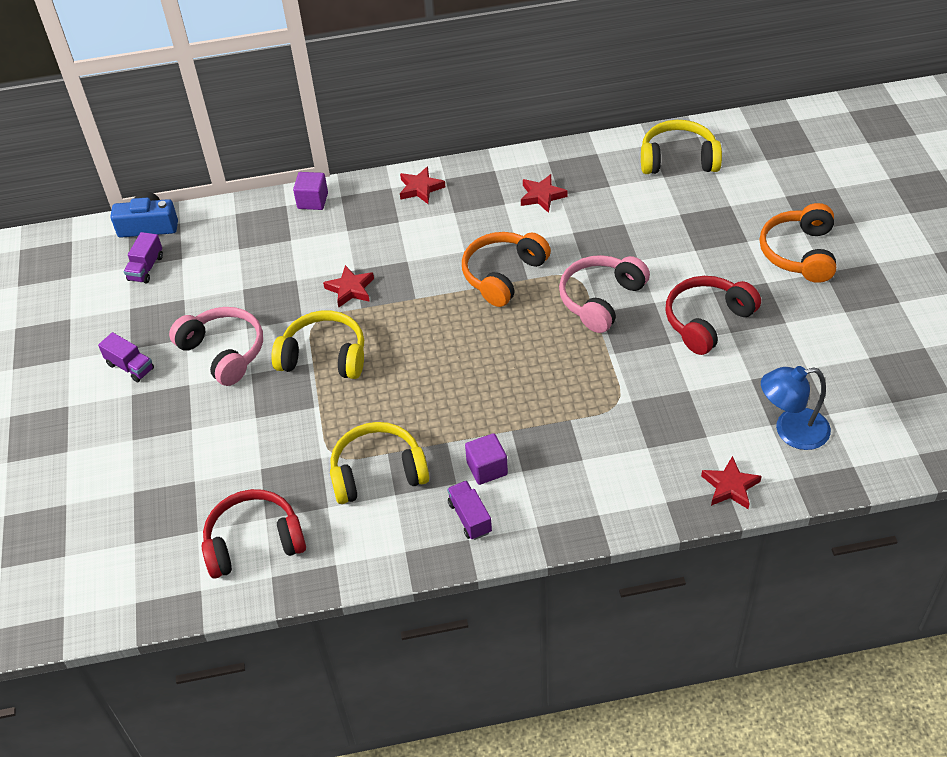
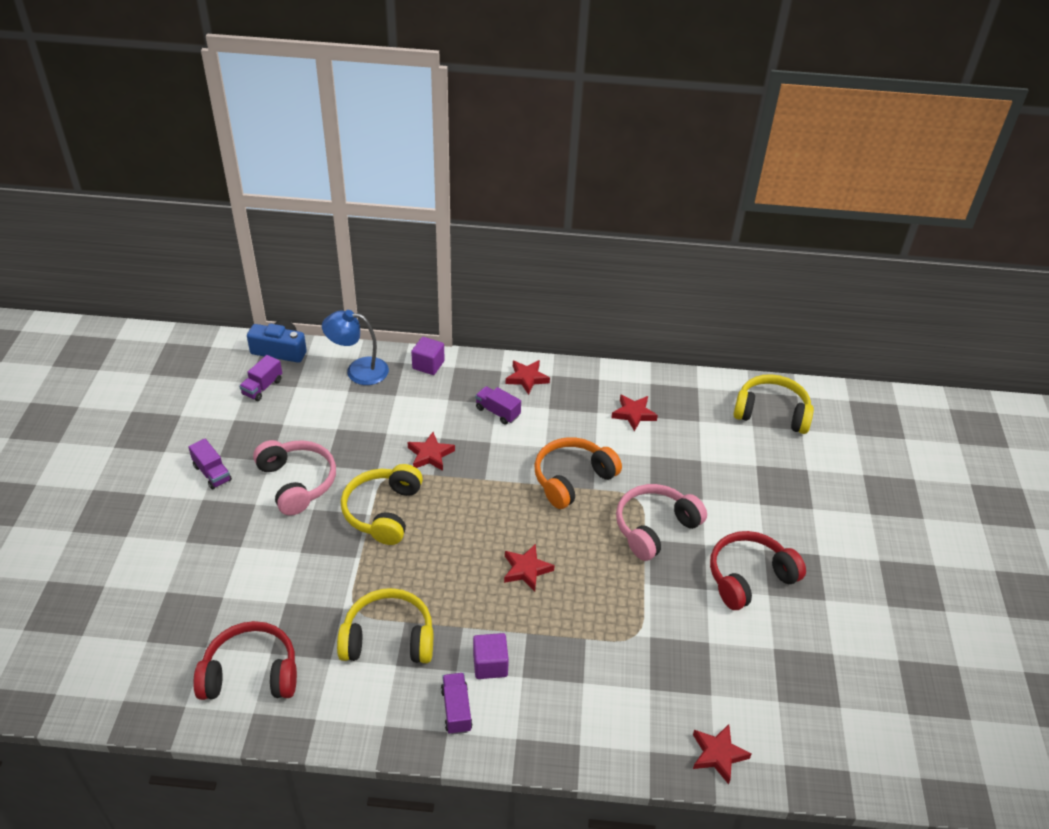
camera: 10 degrees right, 5 degrees down
yellow headphones [271,311,364,379] -> yellow headphones turned 105 degrees counterclockwise [341,464,423,545]
orange headphones [760,203,836,283] -> none
blue lamp [761,366,831,450] -> blue lamp moved to [322,310,389,385]
none -> purple truck [475,386,521,424]
none -> red star [504,544,555,591]

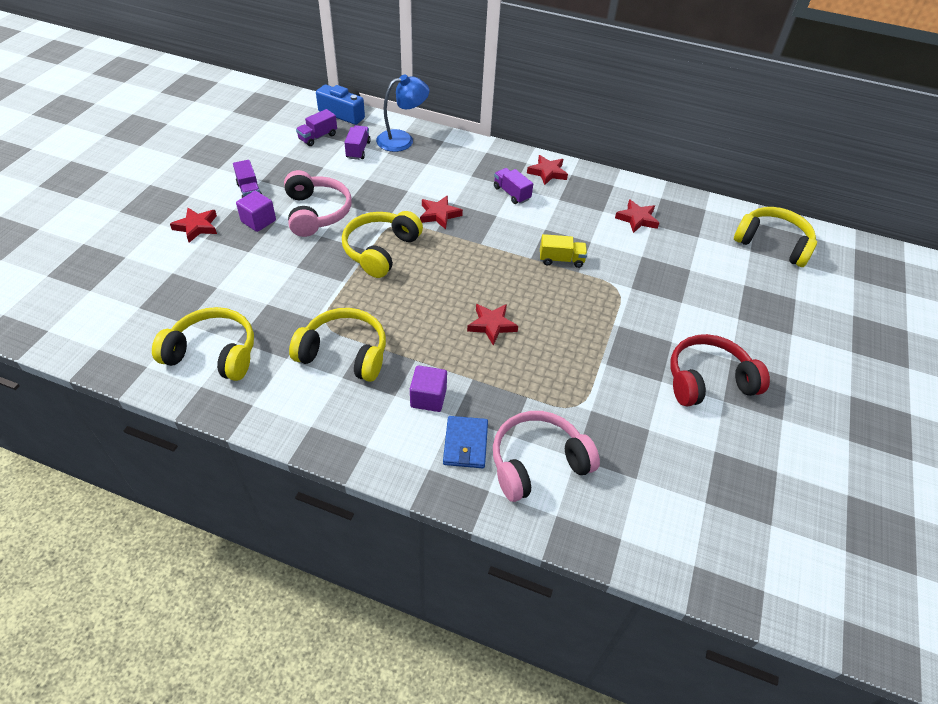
camera: 15 degrees right, 5 degrees up
red headphones [193,621,297,700] -> yellow headphones [152,307,254,381]
blue lamp [322,310,389,385] -> blue lamp turned 135 degrees clockwise [376,74,430,152]
purple cube [411,337,445,375] -> purple cube moved to [236,191,276,232]
purple truck [441,673,472,735] -> purple truck moved to [344,125,371,160]
orange headphones [534,437,622,509] -> yellow truck [540,234,587,268]
pink headphones [616,484,707,561] -> pink headphones moved to [493,411,600,502]
red star [693,724,752,784] -> red star moved to [170,208,217,243]
none -> blue wallet [443,416,488,468]

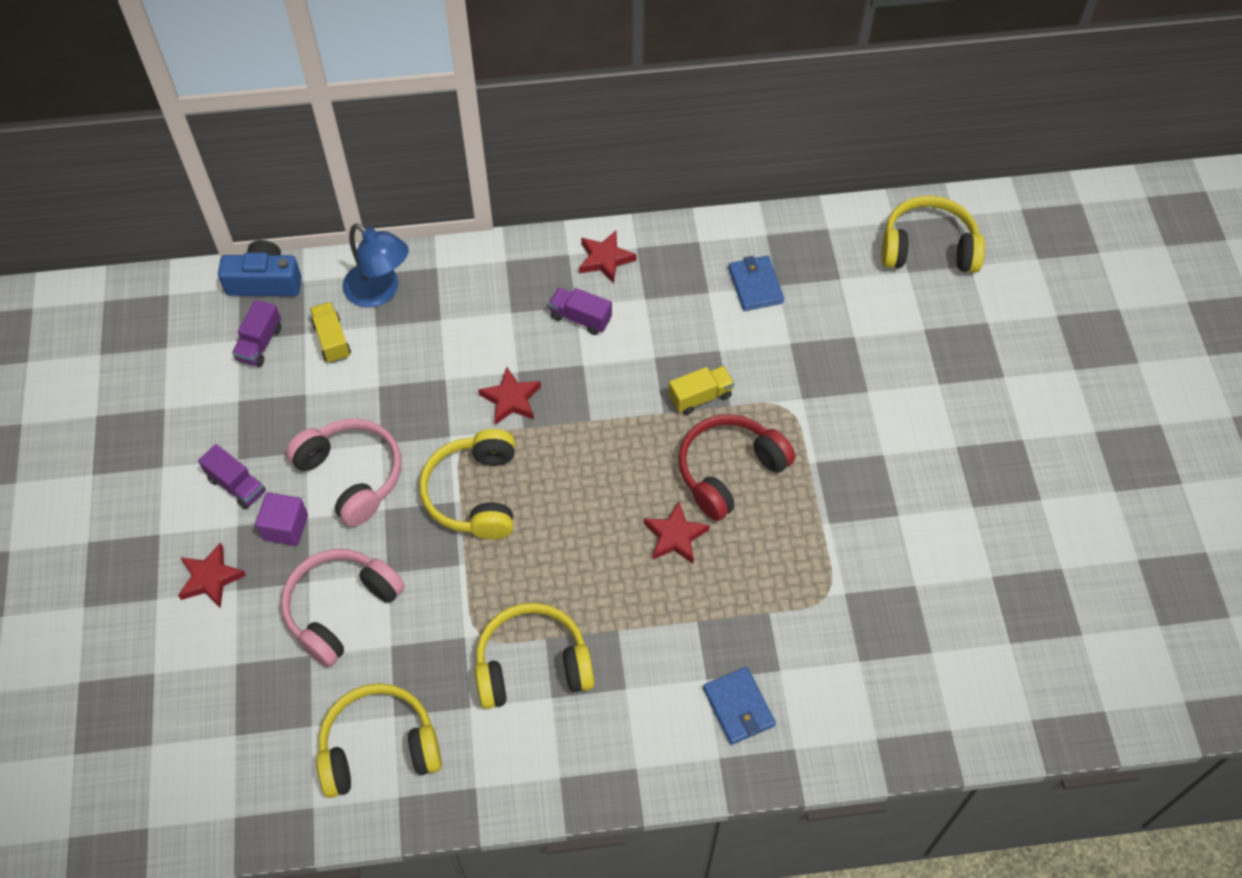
camera: 25 degrees left, 10 degrees up
purple truck [344,125,371,160] -> yellow truck [310,302,351,363]
blue lamp [376,74,430,152] -> blue lamp turned 90 degrees clockwise [342,223,409,308]
purple cube [410,365,447,412] -> none
pink headphones [493,411,600,502] -> pink headphones moved to [281,549,405,667]
red star [615,199,659,233] -> blue wallet [728,255,784,311]
red headphones [670,334,770,406] -> red headphones moved to [678,414,795,521]

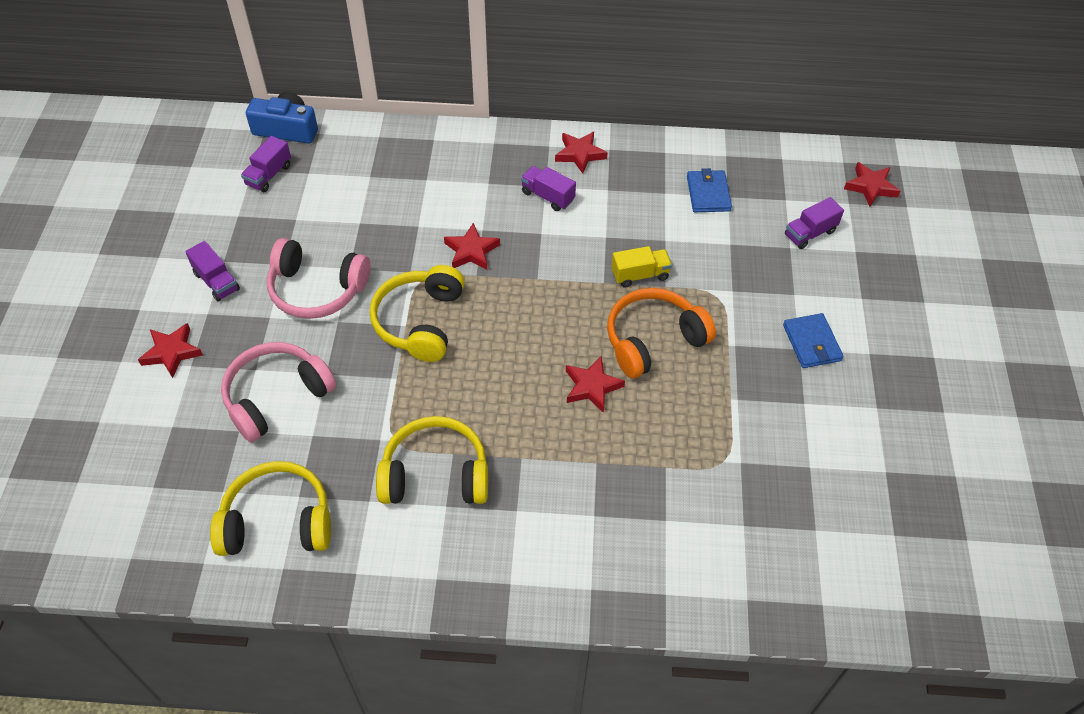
camera: 10 degrees right, 5 degrees down
purple cube [255,492,308,546] -> none
pink headphones [286,419,401,527] -> pink headphones turned 135 degrees clockwise [267,238,370,319]
yellow truck [310,302,351,363] -> none
blue lamp [342,223,409,308] -> none
red headphones [678,414,795,521] -> orange headphones [607,288,716,378]
blue wallet [703,667,776,745] -> blue wallet moved to [783,313,844,368]
yellow headphones [882,196,985,273] -> red star [844,162,900,207]
none -> purple truck [785,197,844,249]

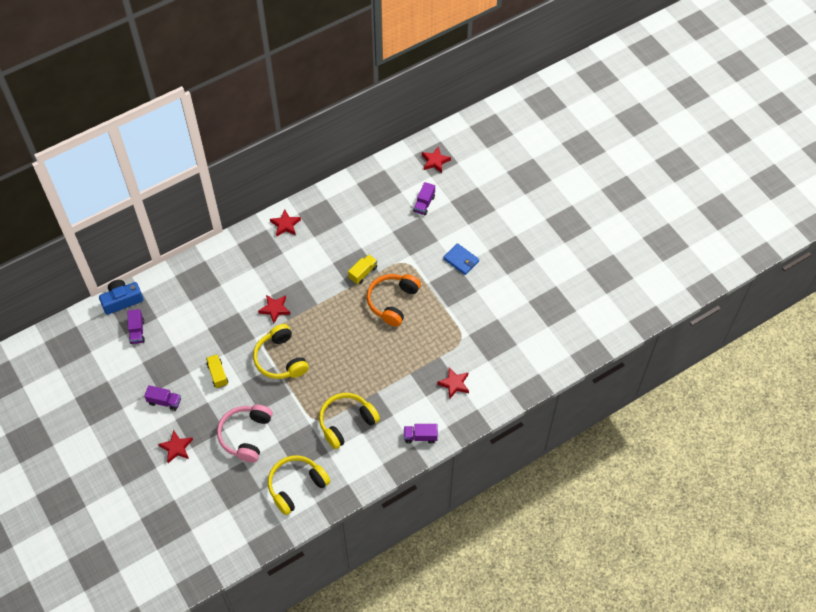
camera: 35 degrees left, 5 degrees up
pink headphones [267,238,370,319] -> yellow truck [206,354,228,388]
purple truck [521,166,576,211] -> purple truck moved to [404,424,438,444]
red star [566,356,625,413] -> red star moved to [437,368,469,399]
blue wallet [687,168,732,212] -> none

